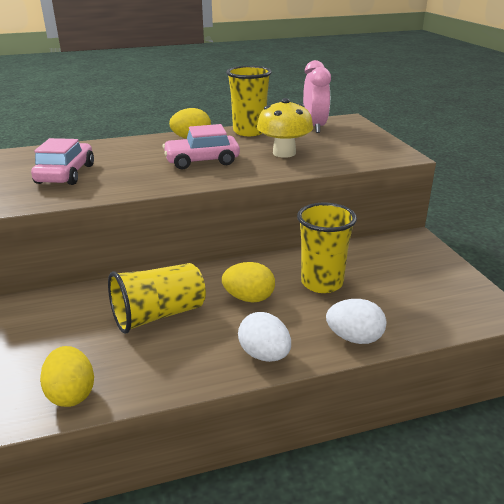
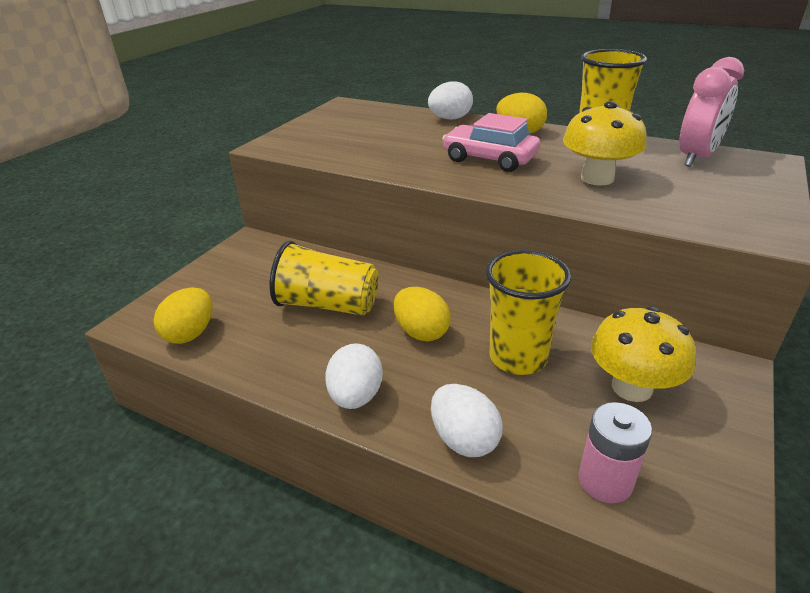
camera: 45 degrees right, 5 degrees up
pink car [31,138,94,185] -> none
none -> white egg [428,81,473,120]
none -> pink battery [578,402,652,503]
none -> yellow mushroom [591,306,696,402]

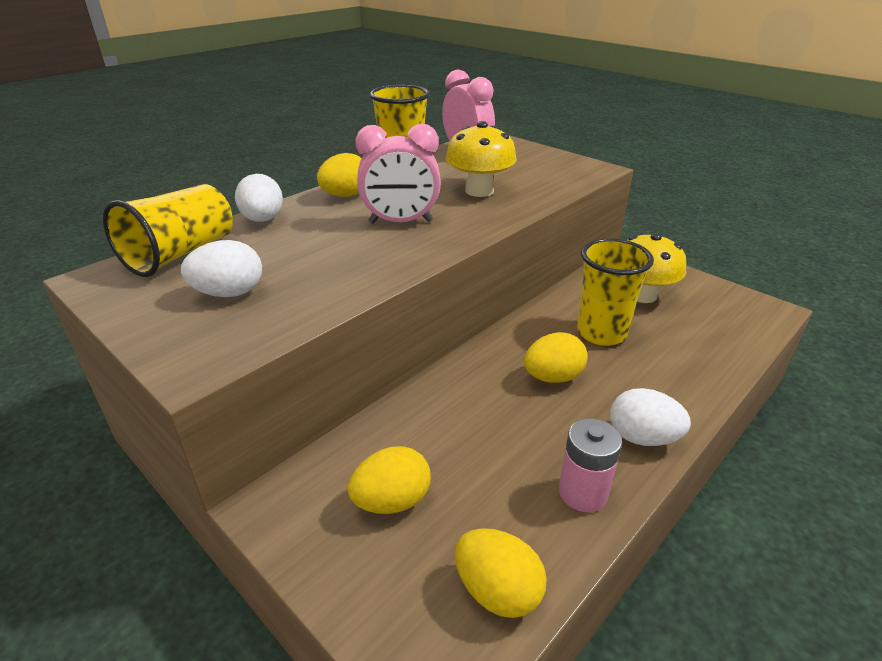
camera: 75 degrees left, 0 degrees up
yellow cup [269,241,378,316] -> yellow cup moved to [103,184,233,277]
white egg [431,384,503,457] -> white egg moved to [181,240,262,297]
pink car [442,113,540,172] -> pink clock [355,124,441,224]
pink battery [578,402,652,503] -> pink battery moved to [559,418,622,512]
none -> yellow egg [348,446,431,514]

